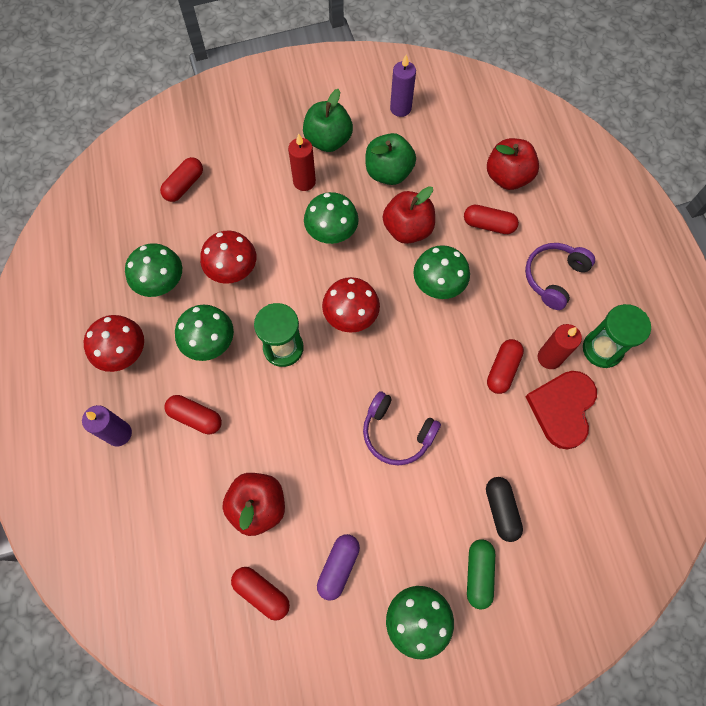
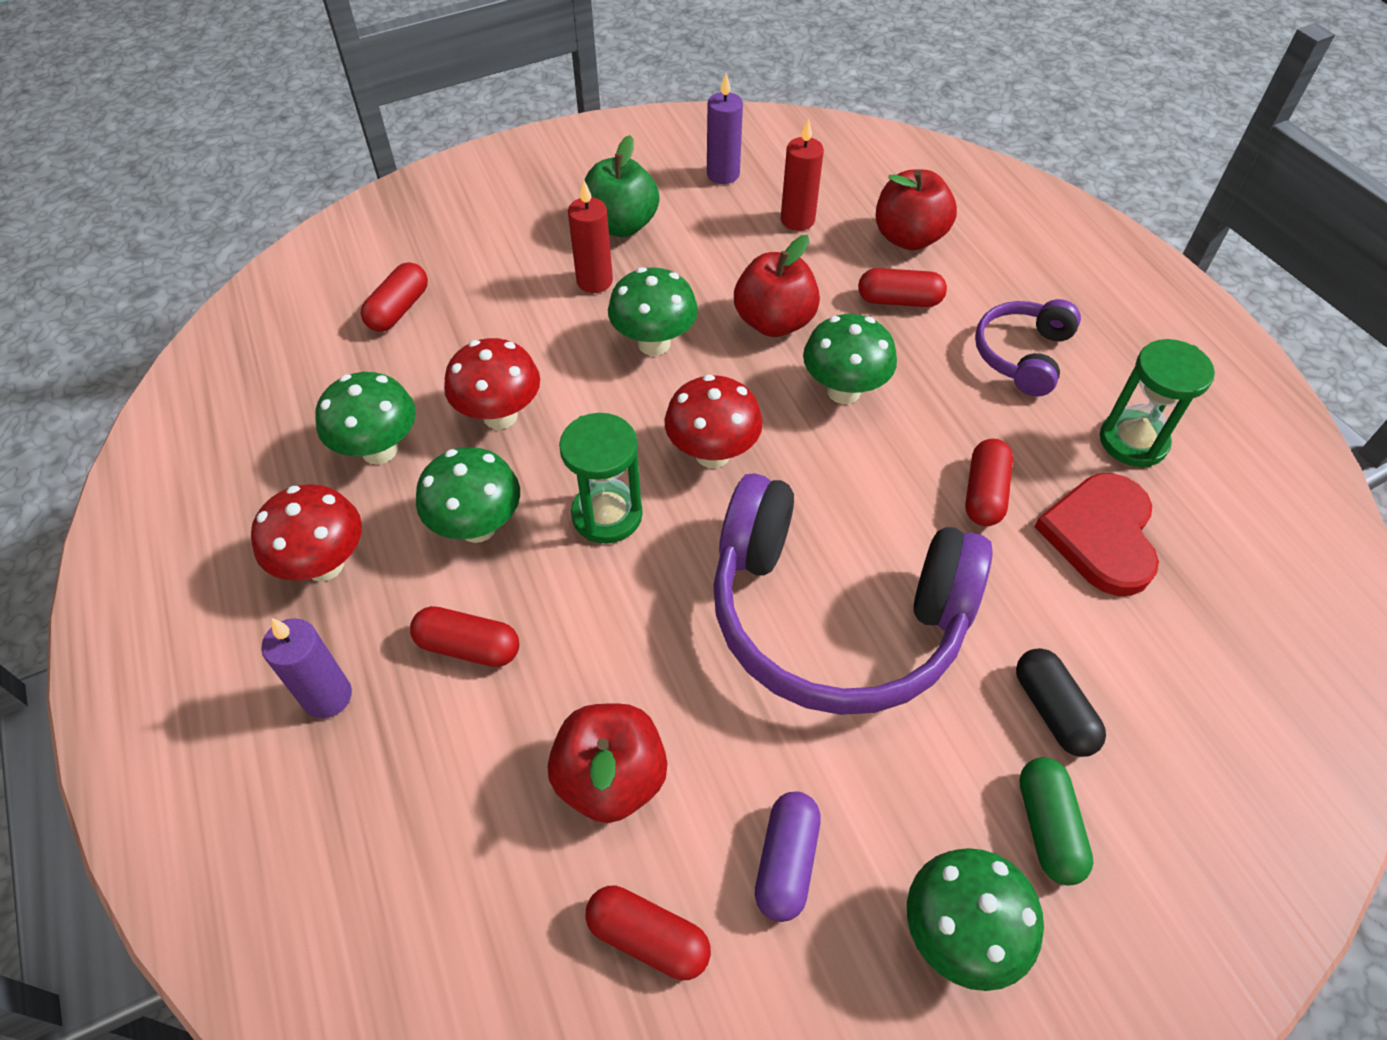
camera: 10 degrees left, 15 degrees down
purple headphones [363,391,441,466] -> purple headphones [713,473,993,715], size x2.02
green apple [365,133,416,185] -> none
red candle [538,324,582,369] -> red candle moved to [781,118,824,231]

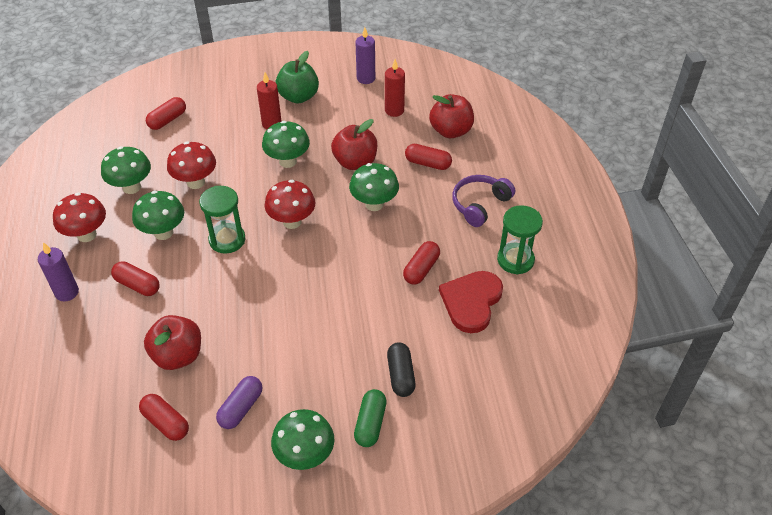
camera: 15 degrees right, 5 degrees down
purple headphones [713,473,993,715] -> none

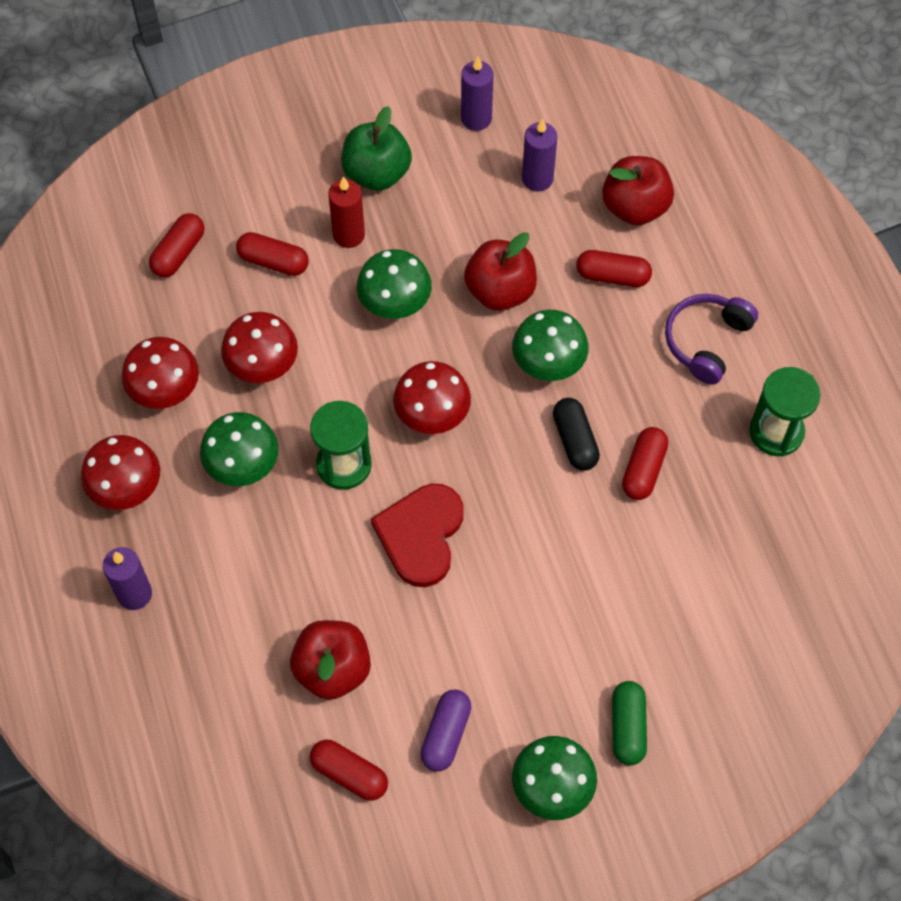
camera: 10 degrees left, 15 degrees up
green mushroom [101,147,151,194] -> red mushroom [122,337,199,409]
red capsule [111,261,160,296] -> red capsule moved to [236,232,309,276]
red candle [385,59,405,117] -> purple candle [522,118,558,192]
black capsule [387,342,416,397] -> black capsule moved to [553,398,600,471]
red heart [439,271,503,333] -> red heart moved to [371,484,464,587]

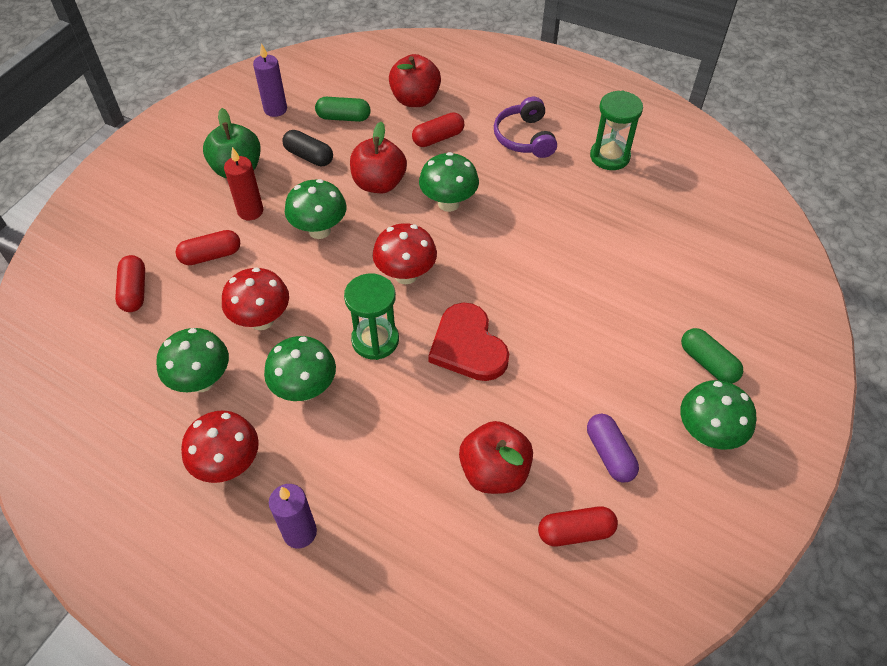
camera: 40 degrees left, 10 degrees down
red mushroom [122,337,199,409] -> green mushroom [156,328,229,392]
purple candle [522,118,558,192] -> green capsule [315,97,370,122]
black capsule [553,398,600,471] -> black capsule moved to [282,130,333,167]
red capsule [622,427,668,500] -> none

